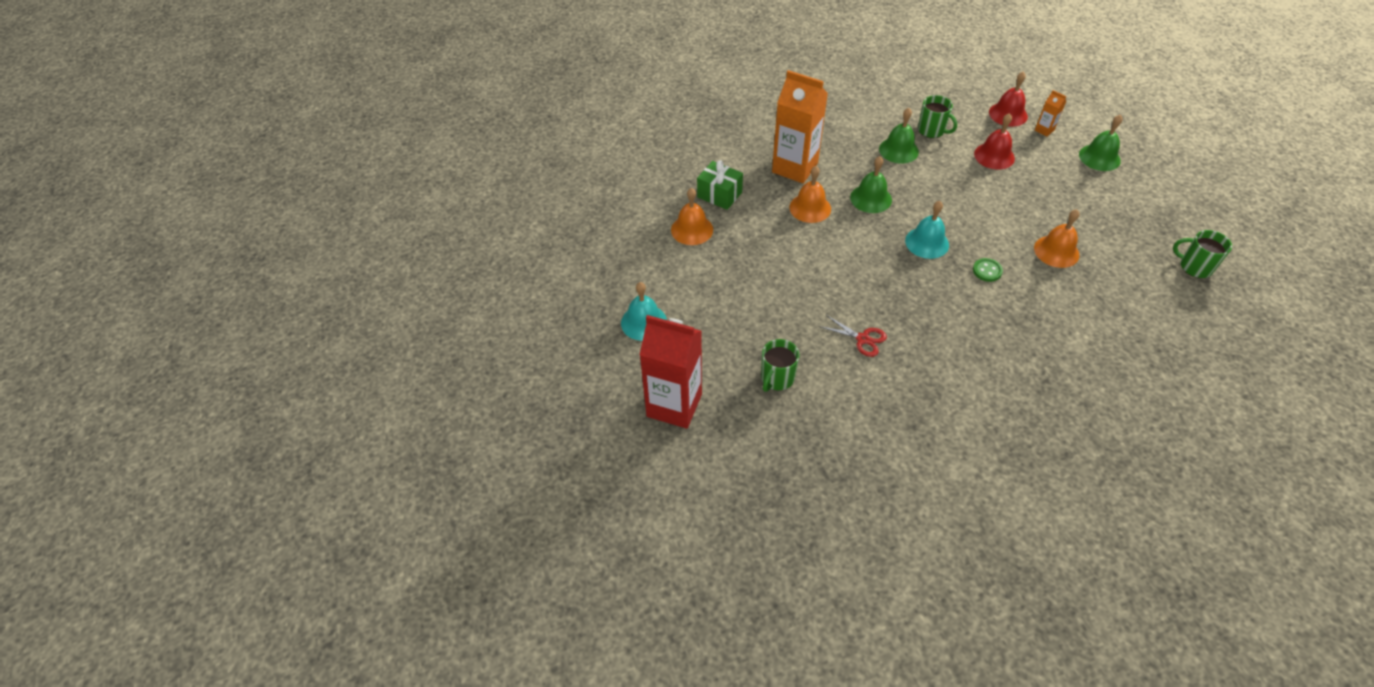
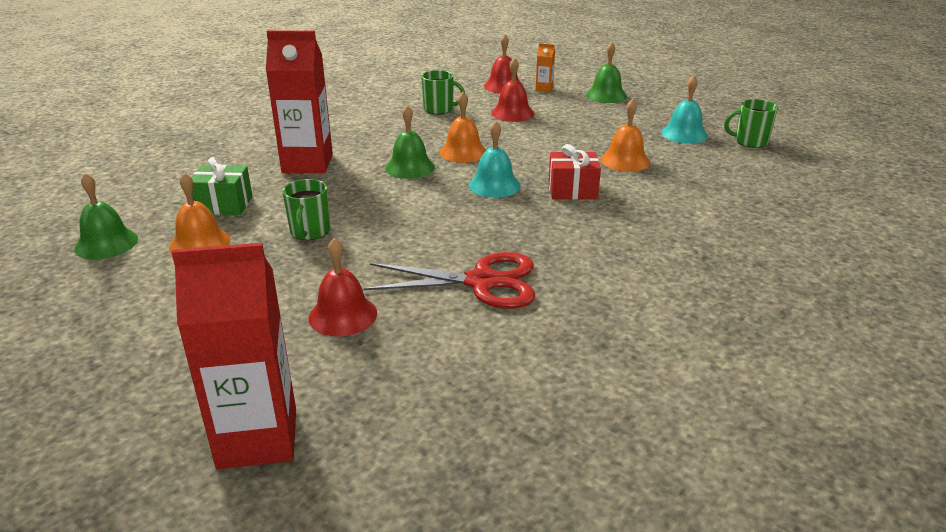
camera: 30 degrees left, 20 degrees down
turquoise bell [621,282,667,341] -> turquoise bell moved to [661,76,708,144]
green mug [761,339,800,392] -> green mug moved to [282,179,330,240]
orange carton [772,70,828,183] -> red carton [266,30,333,173]
orange bell [789,166,831,223] -> orange bell moved to [440,92,486,163]
red scissors [819,315,887,357] -> red scissors [363,252,535,309], size x1.90
green bell [879,108,919,164] -> green bell moved to [74,173,138,260]
green button [973,258,1003,282] -> red gift [548,144,601,199]
none -> red bell [308,238,377,337]

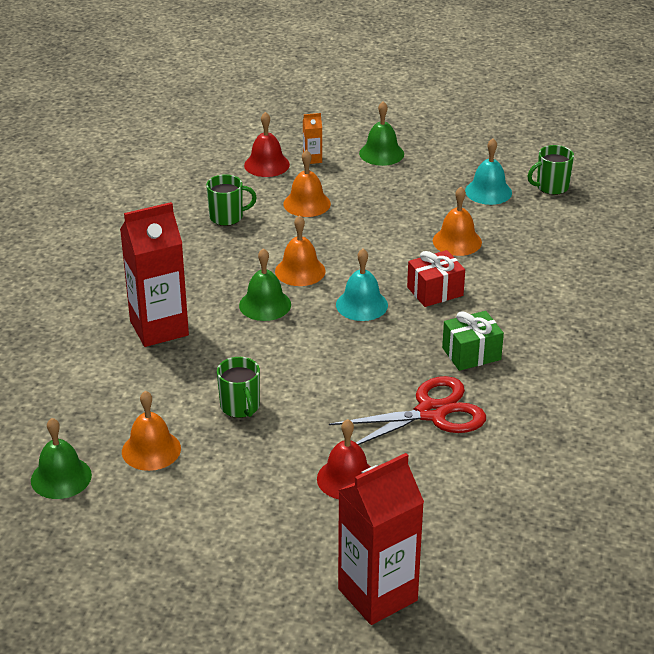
camera: 25 degrees left, 5 degrees up
green gift [191,157,252,215] -> green gift moved to [442,311,504,371]
red bell [491,57,534,122] -> orange bell [283,150,331,217]

